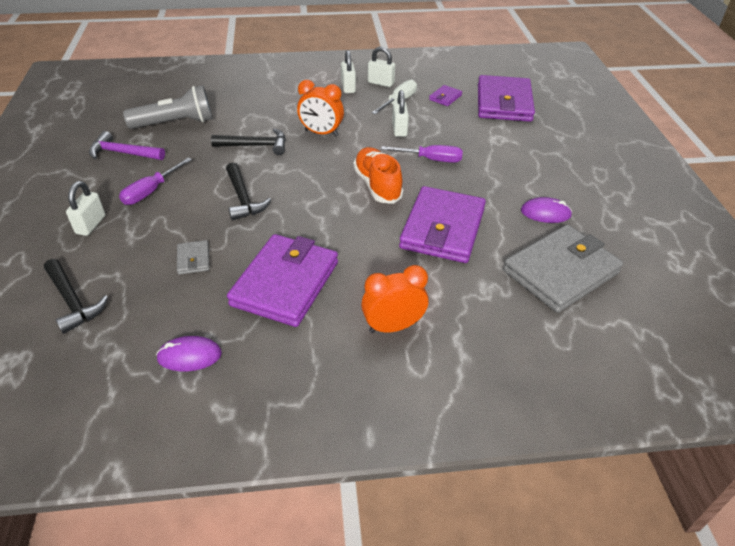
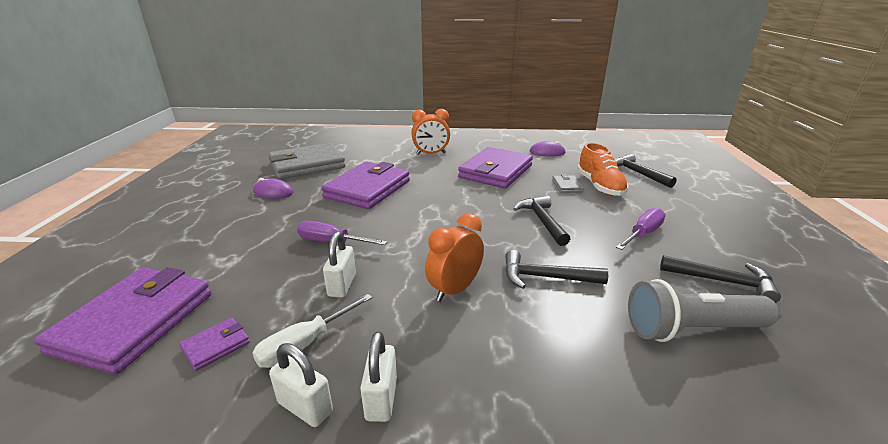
camera: 170 degrees left, 15 degrees down
white padlock [66,181,105,236] -> none
purple hammer [89,131,165,160] -> black hammer [660,255,781,303]
orange clock [297,80,344,136] -> orange clock turned 75 degrees counterclockwise [425,213,484,302]
orange shoe [353,147,403,204] -> orange shoe moved to [577,143,628,196]

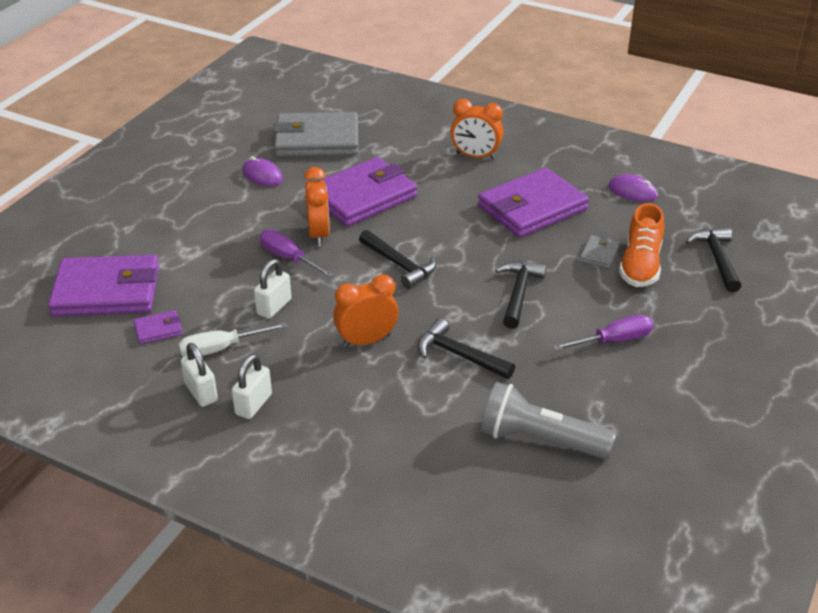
camera: 25 degrees right, 10 degrees up
purple wallet [34,267,211,375] -> purple wallet turned 45 degrees clockwise [48,255,159,317]
black hammer [660,255,781,303] -> black hammer moved to [359,230,437,289]
none -> orange clock [304,167,330,246]

